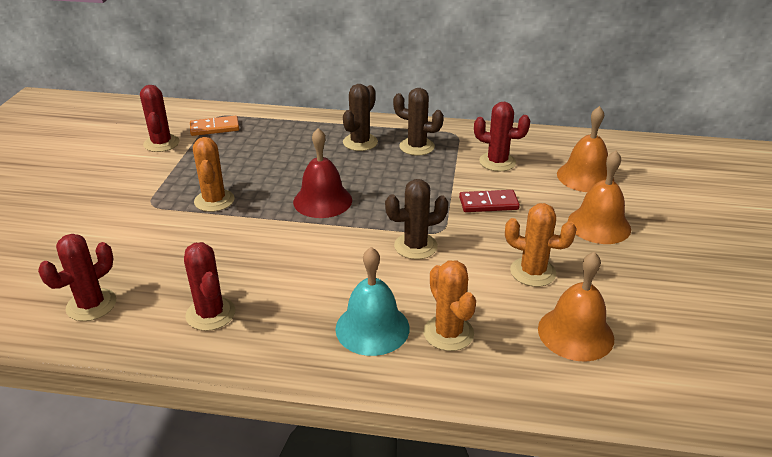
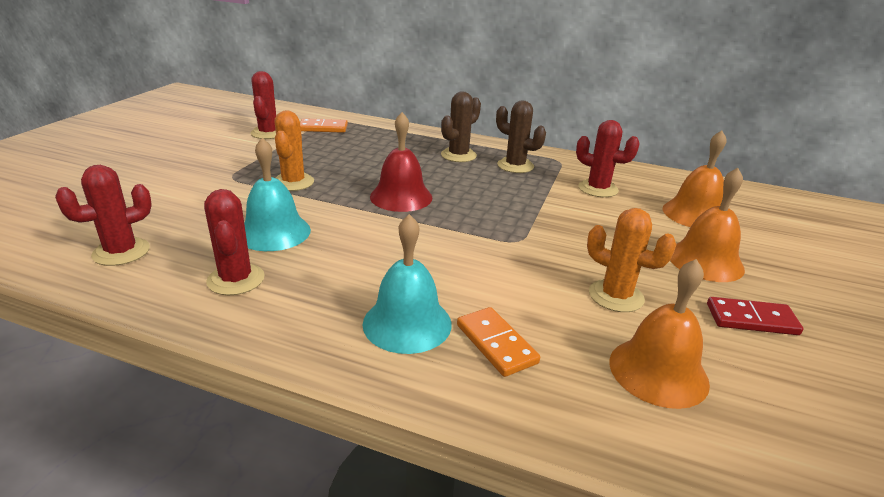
camera: 10 degrees right, 5 degrees down
brown cactus [385,179,449,260] -> none
orange cactus [423,260,476,351] -> orange domino [457,307,540,377]
red domino [459,190,520,212] -> red domino moved to [707,297,803,335]
none -> turquoise bell [244,138,311,251]

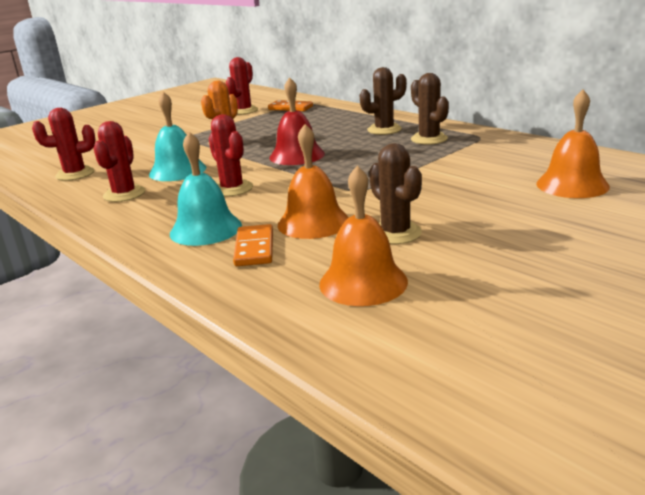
camera: 30 degrees right, 5 degrees down
red cactus [576,120,640,197] -> red cactus moved to [209,114,253,197]
orange cactus [587,208,676,312] -> brown cactus [369,143,422,244]
orange bell [670,168,745,282] -> orange bell moved to [278,124,349,239]
red domino [707,297,803,335] -> none

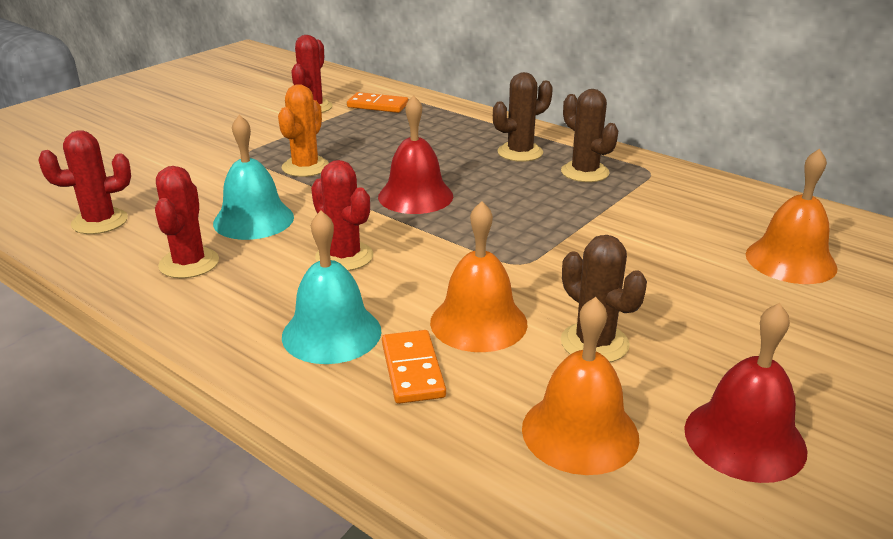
camera: 10 degrees left, 5 degrees up
none -> red bell [684,303,808,483]

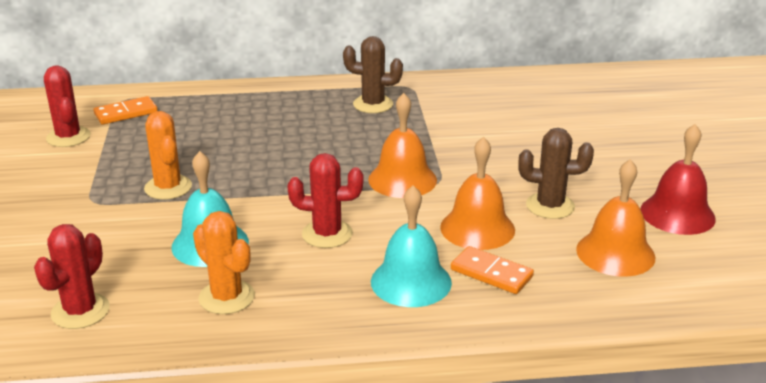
camera: 45 degrees left, 0 degrees up
red cactus [155,166,219,278] -> orange cactus [193,211,255,314]
red bell [378,95,453,214] -> none
brown cactus [493,72,553,162] -> none
orange bell [746,149,837,284] -> orange bell moved to [368,93,437,198]

